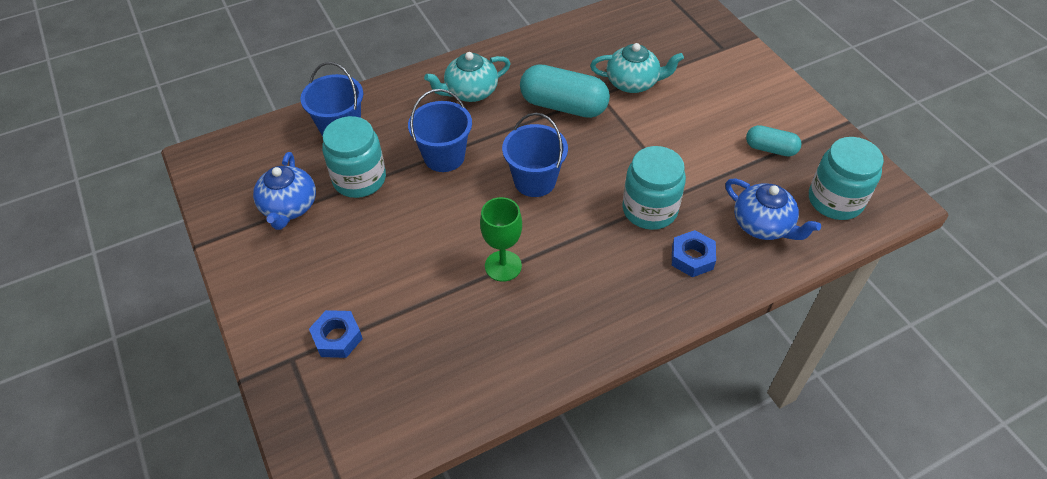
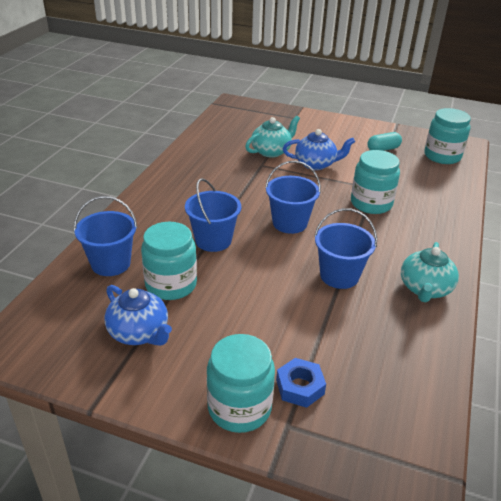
camera: 45 degrees left, 15 degrees down
turquoise teapot [424,52,511,102] -> turquoise teapot moved to [401,242,459,302]
green goblet [480,197,522,282] -> blue bucket [314,208,377,289]
turquoise capsule [520,64,610,118] -> none
blue nut [672,230,716,277] -> none
blue teapot [725,179,821,240] -> blue teapot moved to [283,129,355,170]
none -> turquoise jar [207,334,275,433]

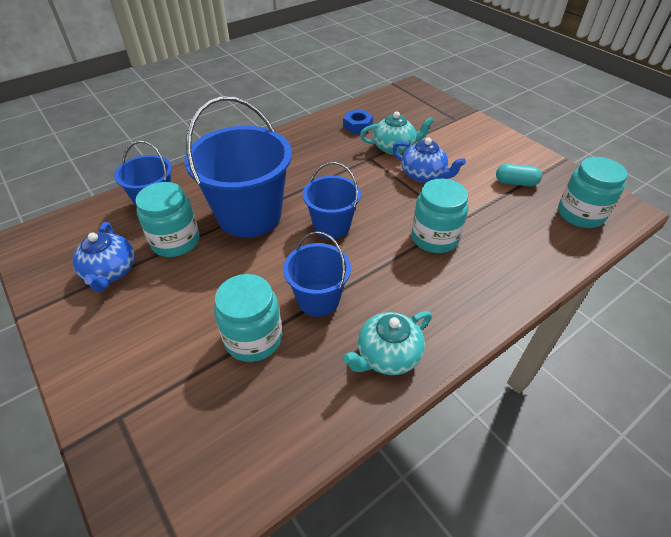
camera: 35 degrees right, 10 degrees up
blue bucket [185,178,241,252] -> blue bucket [184,96,292,238], size x1.76
turquoise jar [207,334,275,433] -> turquoise jar moved to [214,274,282,362]
blue nut [276,358,326,408] -> blue nut moved to [343,110,373,133]

